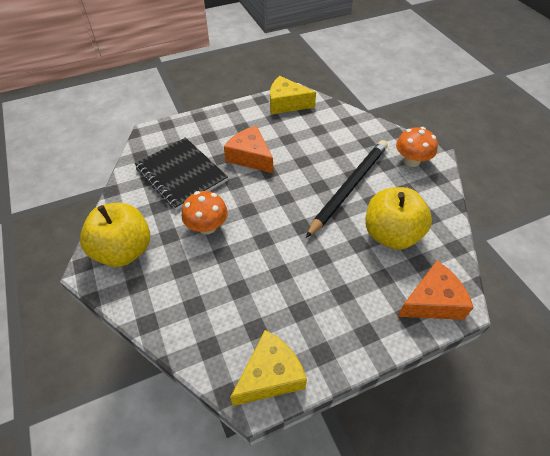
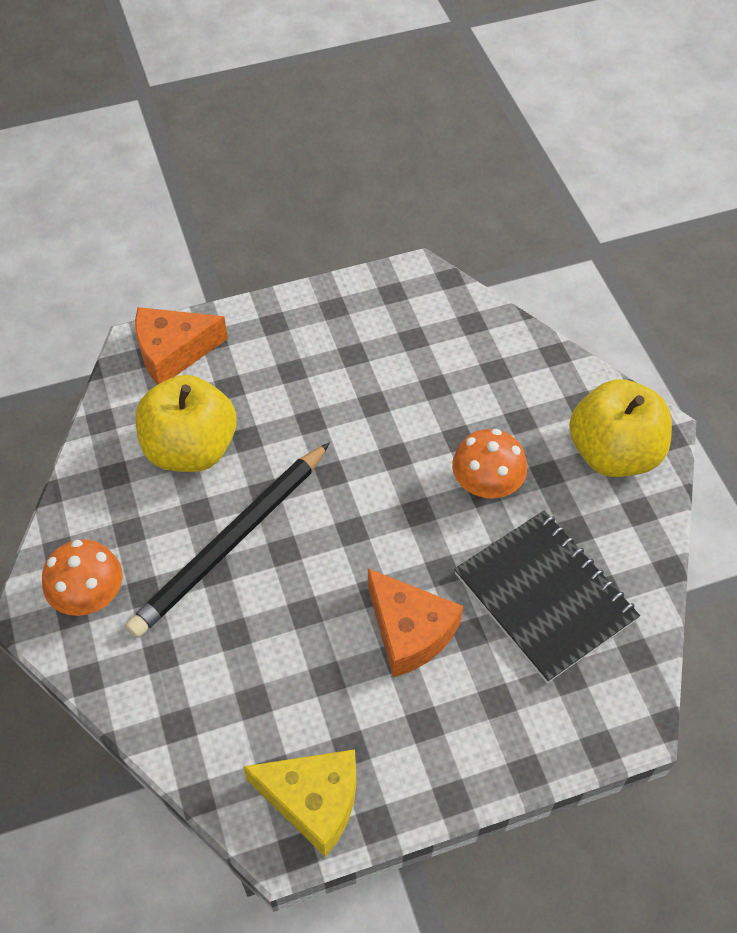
camera: 175 degrees left, 5 degrees up
yellow cheese [230,330,307,406] -> none

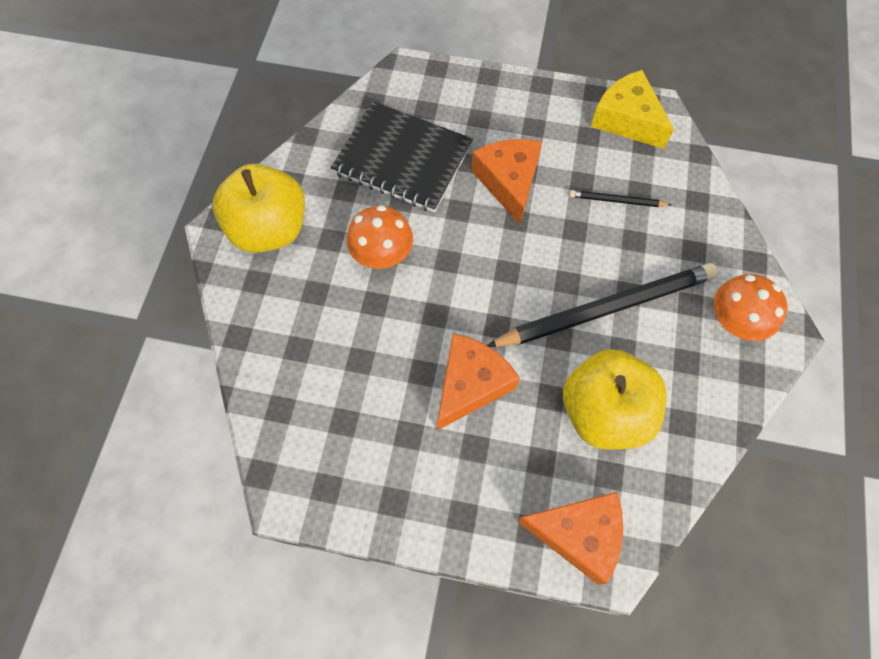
camera: 150 degrees left, 10 degrees up
black notebook [454,511,640,683] -> black notebook turned 60 degrees counterclockwise [331,101,473,213]
none -> orange cheese [437,333,520,430]
none -> black pencil [569,190,671,207]

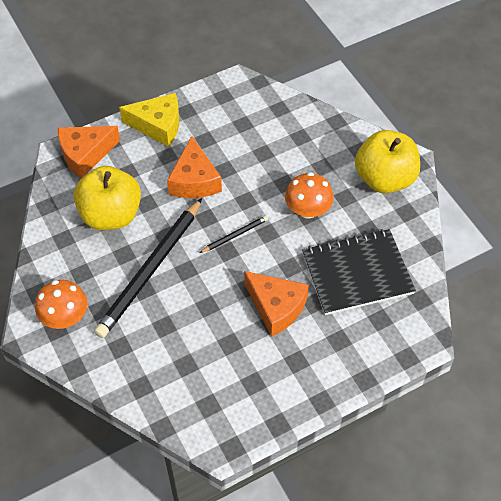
camera: 140 degrees right, 10 degrees down
black pencil [569,190,671,207] -> black pencil moved to [199,216,268,253]
yellow cheese [591,70,674,149] -> yellow cheese moved to [119,93,179,147]

